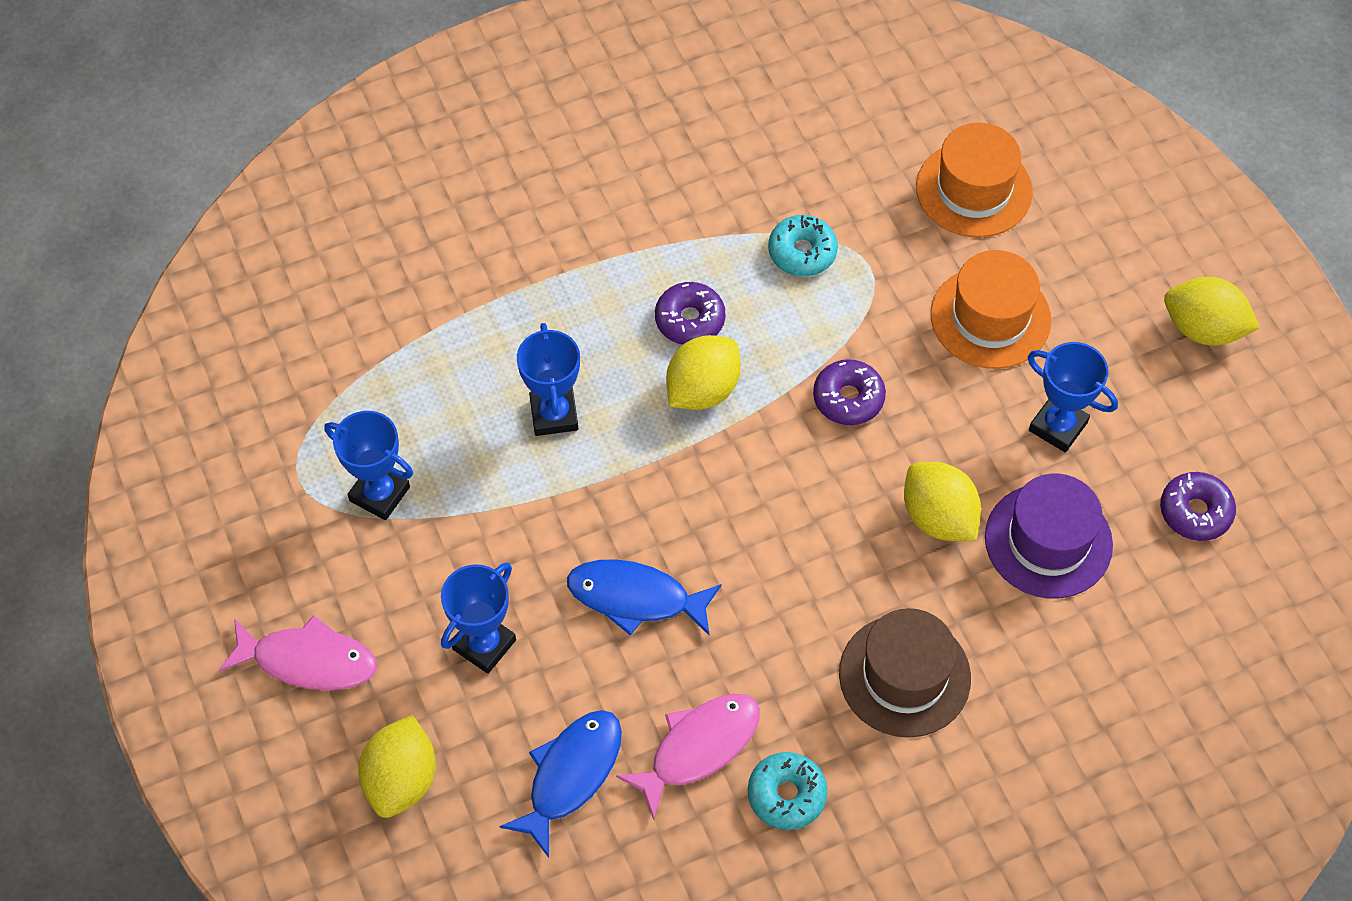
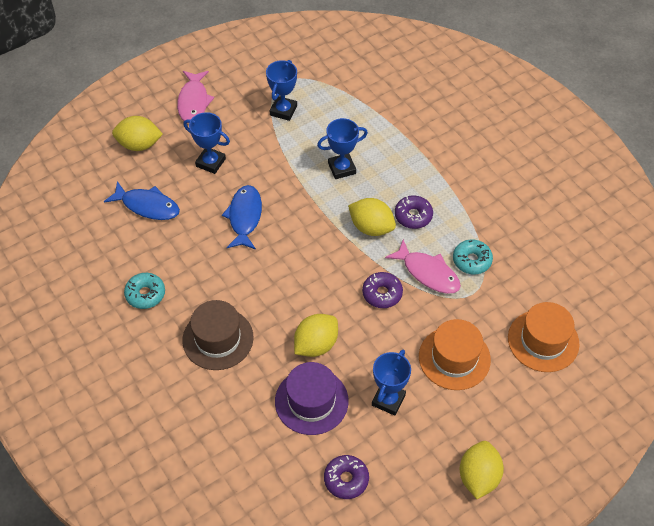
camera: 80 degrees right, 5 degrees down
pink fish [616,694,760,820] -> pink fish moved to [385,239,461,294]

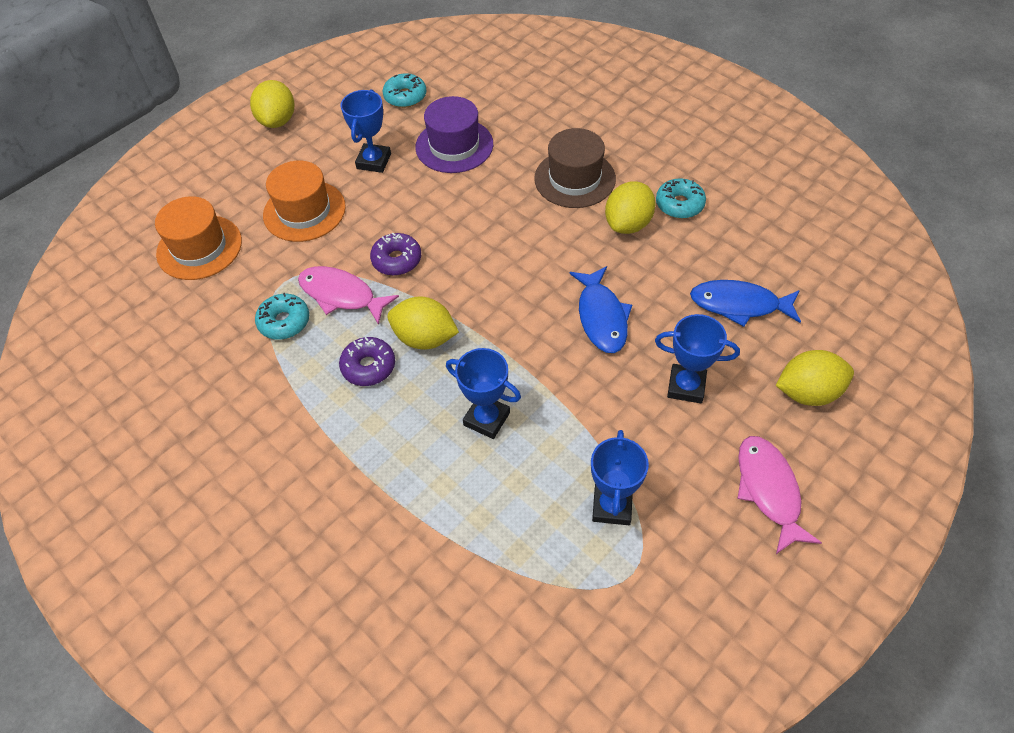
camera: 170 degrees right, 0 degrees up
yellow lemon [294,314,338,357] -> yellow lemon moved to [605,181,656,234]
blue trophy [317,118,368,179] -> blue trophy turned 60 degrees clockwise [446,348,521,439]
purple donut [324,455,369,499] -> turquoise donut [383,73,426,108]

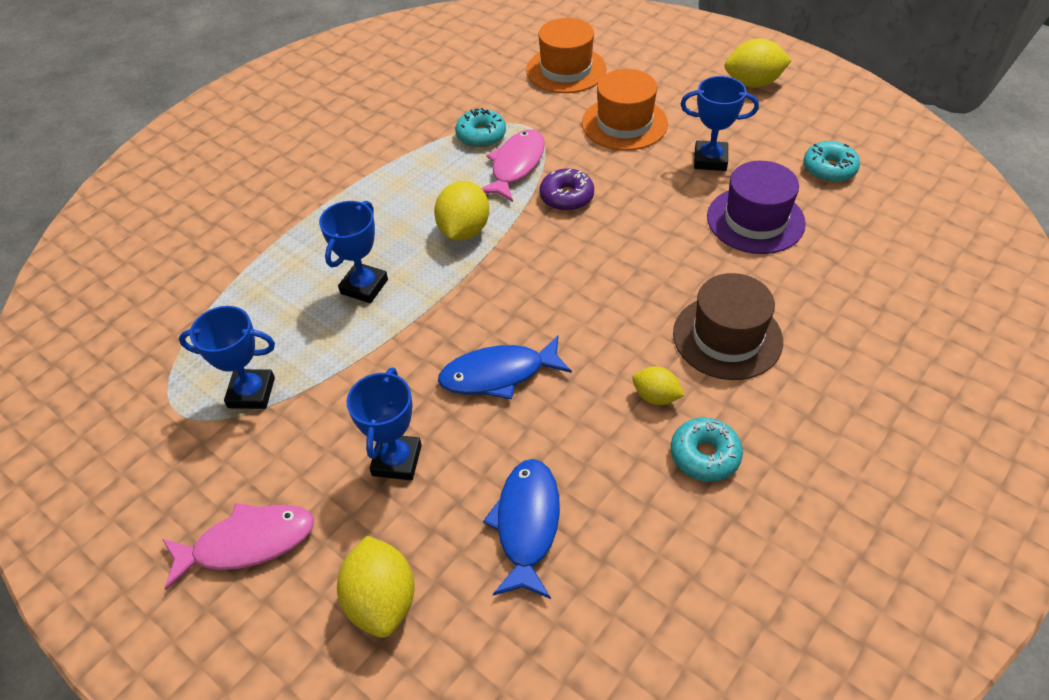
camera: 85 degrees right, 5 degrees down
purple donut [339,337,395,386] -> none
yellow lemon [605,181,656,234] -> yellow lemon [632,366,685,405], size x0.59

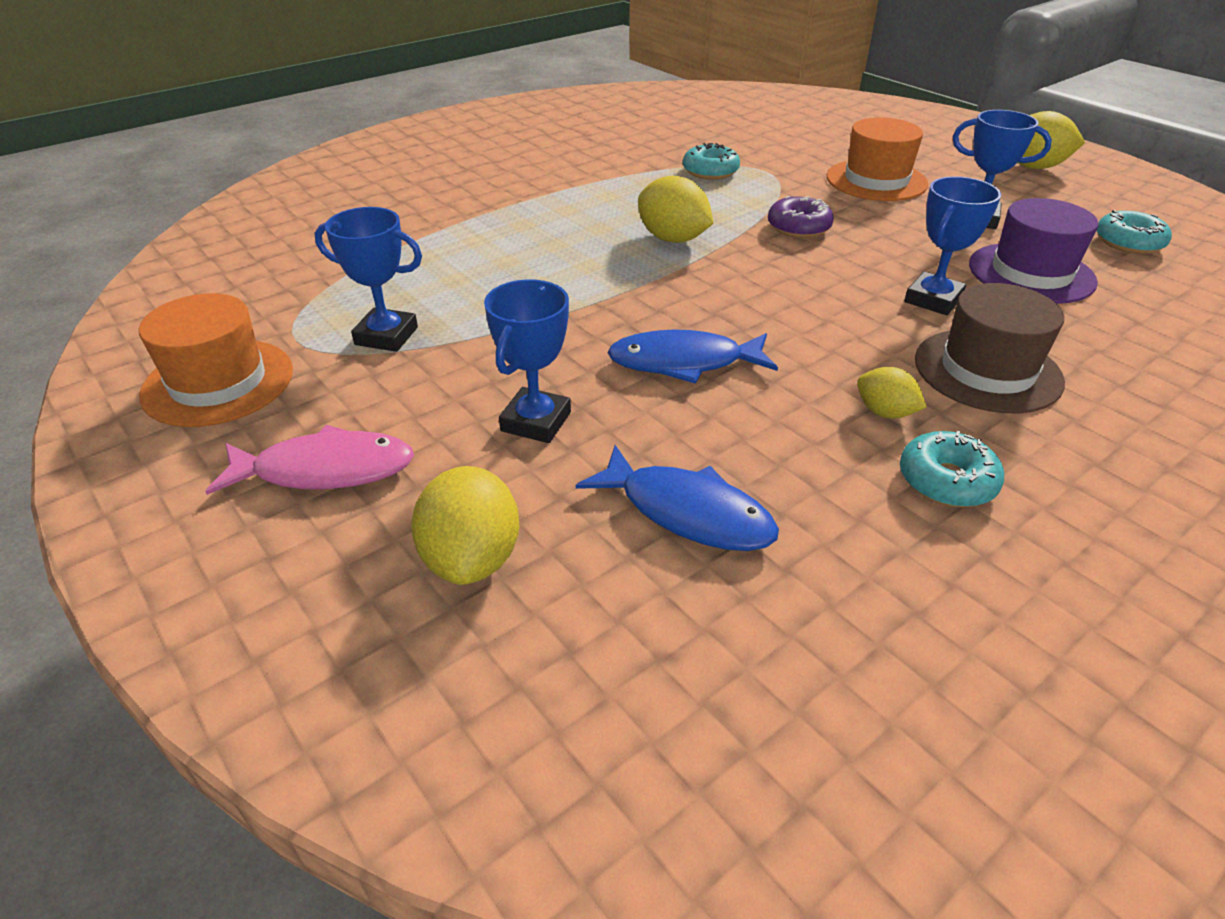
camera: 10 degrees right, 10 degrees down
blue trophy [319,201,388,303] -> blue trophy moved to [904,176,1001,315]
yellow lemon [434,181,489,240] -> yellow lemon turned 75 degrees counterclockwise [638,176,713,243]
pink fish [481,130,545,202] -> none
blue fish [483,459,560,599] -> blue fish turned 105 degrees clockwise [576,445,779,551]
orange hat [526,18,606,93] -> orange hat moved to [139,293,293,427]

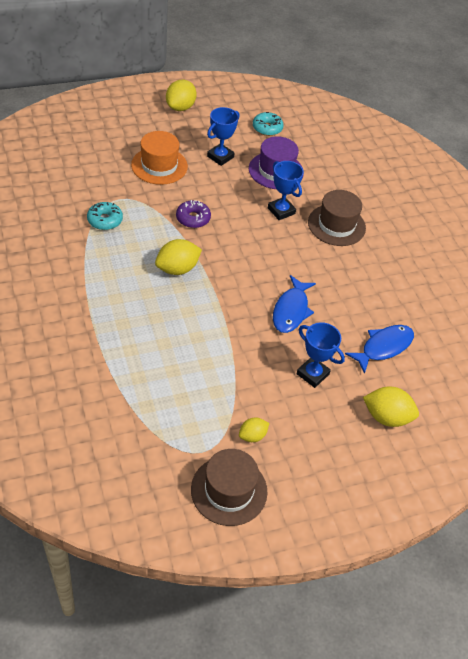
camera: 75 degrees left, 10 degrees up
orange hat [139,293,293,427] -> brown hat [191,449,267,526]
pink fish [205,425,414,495] -> none
blue trophy [315,207,422,352] -> none
yellow lemon [857,367,927,419] -> yellow lemon moved to [239,418,269,442]
turquoise donut [900,431,1004,507] -> none

